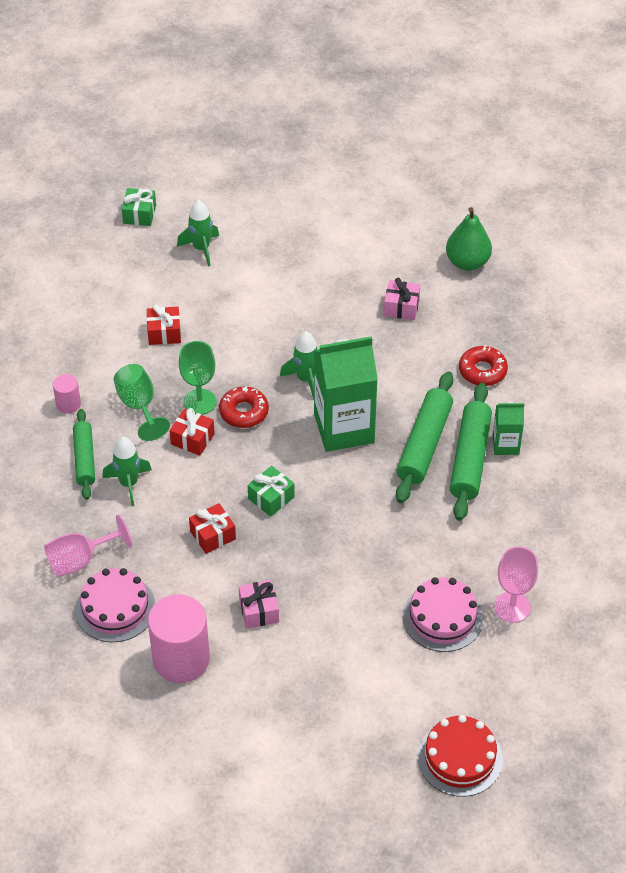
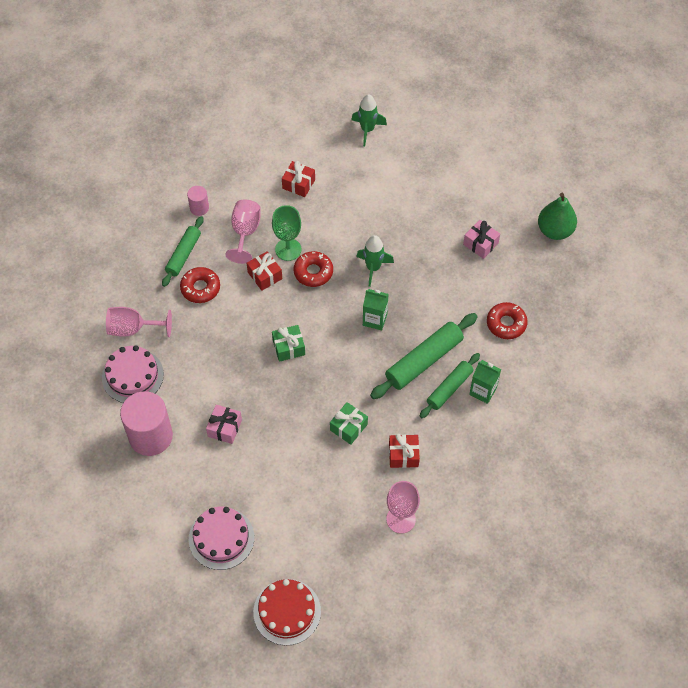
camera: 30 degrees right, 10 degrees up
green rocket [103,437,152,506] -> red donut [180,267,220,303]
green goblet [114,364,170,441] -> pink goblet [225,200,261,264]
green gift [121,188,156,226] -> green gift moved to [330,402,368,445]
red gift [189,503,236,554] -> red gift moved to [389,434,420,468]
green carton [314,336,378,452] -> green carton [363,289,389,331], size x0.49
pink cake [403,577,483,652] -> pink cake moved to [189,507,254,570]
green rolling pin [450,383,492,521] -> green rolling pin [420,353,480,418], size x0.65

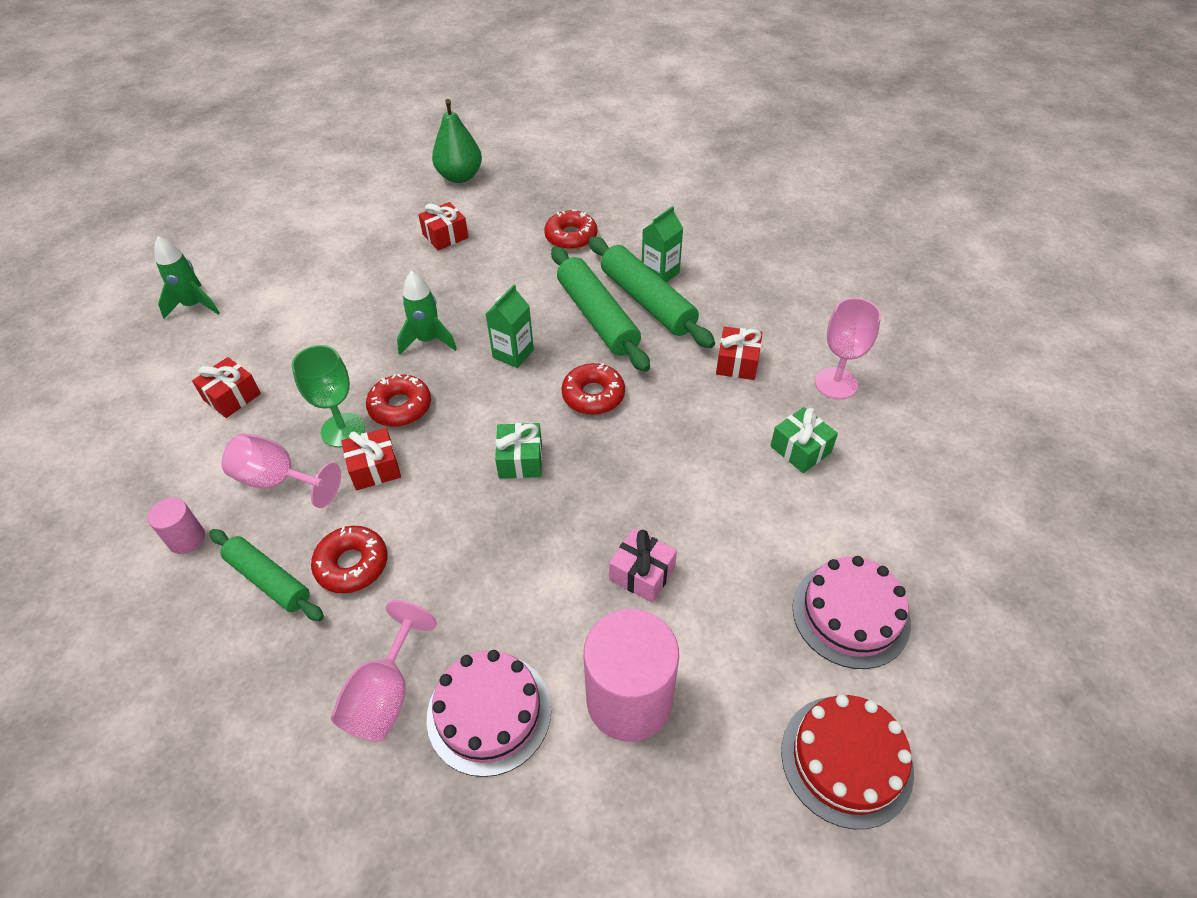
camera: 75 degrees left, 10 degrees down
red cake [253,579,321,645] -> red cake moved to [781,694,914,829]
green gift [330,402,368,445] -> green gift moved to [771,407,838,473]
green rolling pin [420,353,480,418] -> green rolling pin [589,237,715,348], size x1.53
pink gift [463,220,500,259] -> red gift [418,202,469,250]
none -> red donut [562,363,625,415]

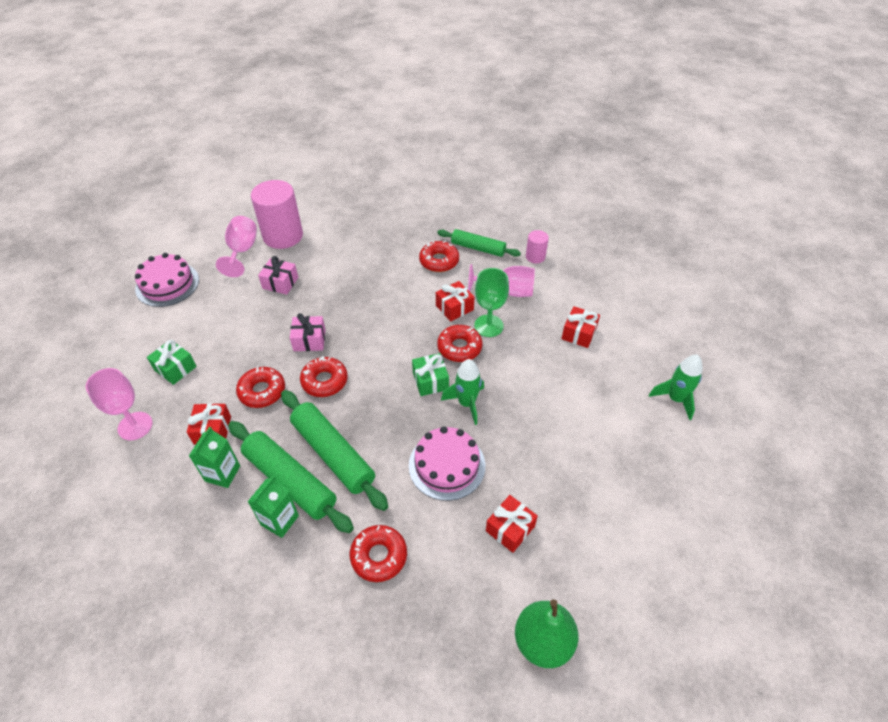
camera: 165 degrees right, 0 degrees up
pink goblet [331,600,437,742] -> pink goblet moved to [216,216,257,277]
pink cake [427,650,551,777] -> pink cake moved to [409,426,485,501]
green carton [486,285,534,368] -> green carton moved to [189,427,240,488]
green gift [495,423,542,479] -> green gift moved to [412,353,449,396]
red cake [781,694,914,829] -> none
none -> red donut [236,367,285,408]
none -> pink gift [290,313,325,351]

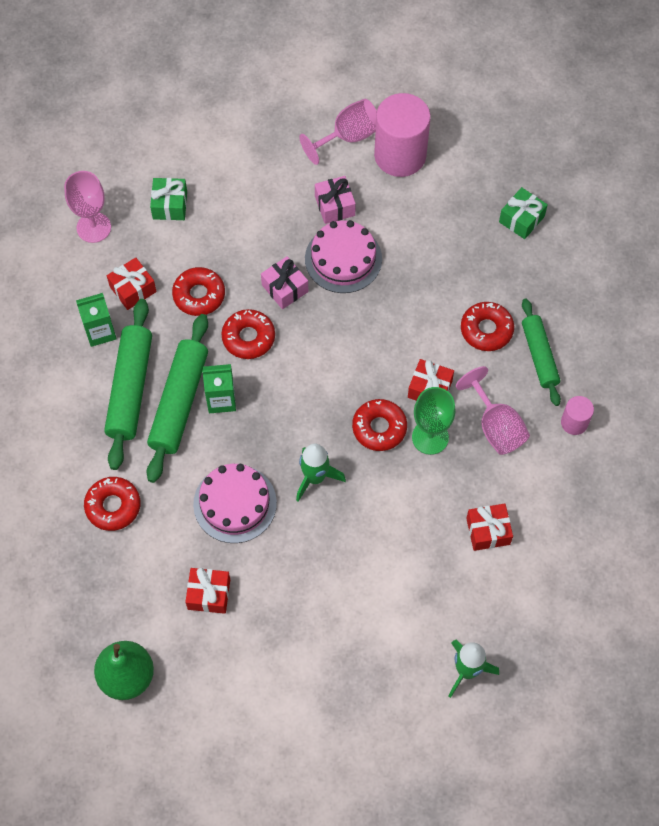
camera: 55 degrees right, 15 degrees up
pink cake [135,253,199,307] -> pink cake moved to [305,220,382,293]
green carton [248,476,299,538] -> green carton moved to [202,364,236,413]
green gift [412,353,449,396] -> green gift moved to [499,187,548,239]

